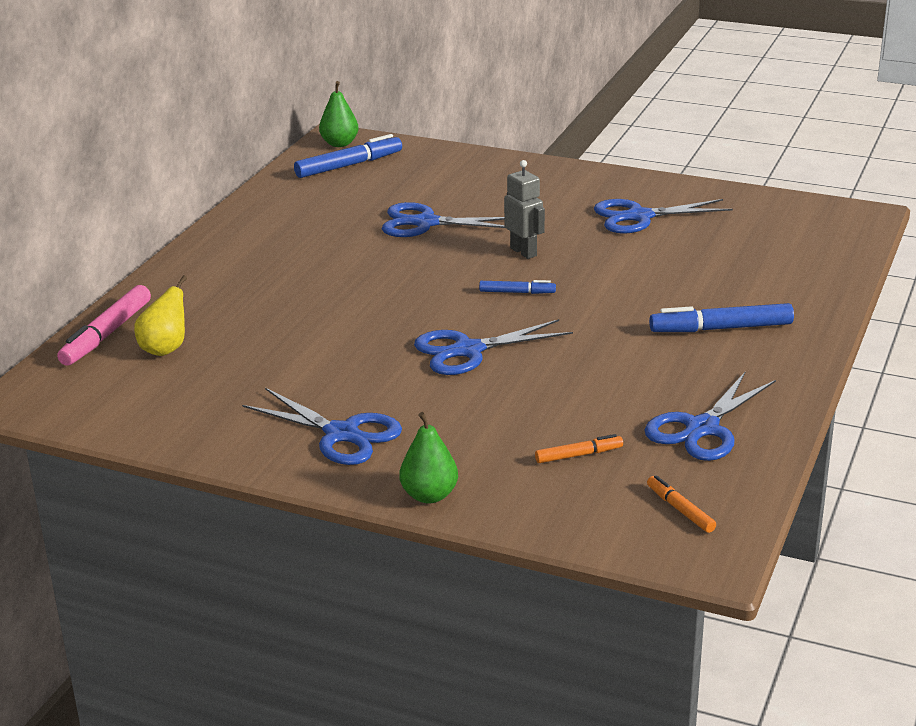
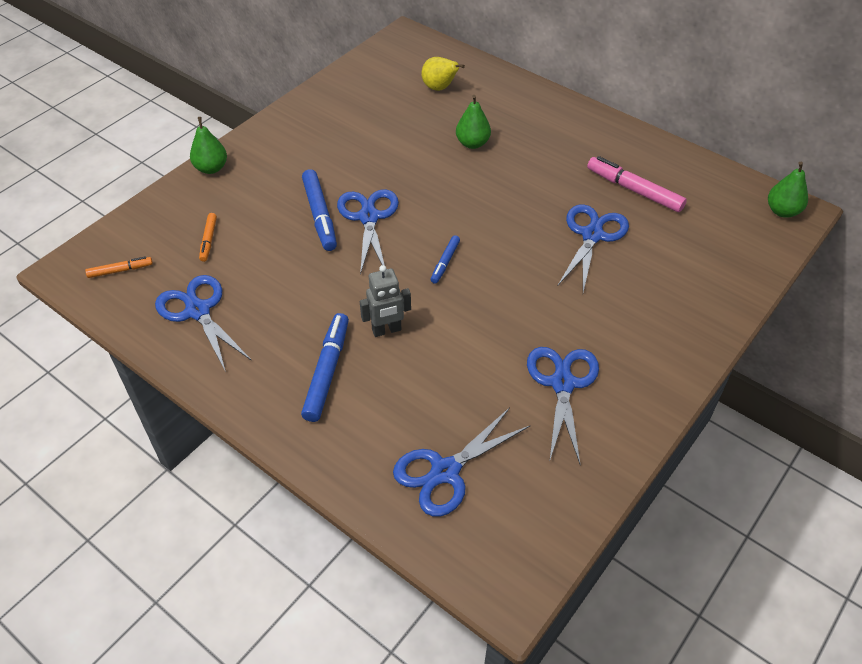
camera: 105 degrees right, 20 degrees up
pink marker [57,285,151,366] -> pink marker moved to [587,156,687,212]
blue scissors [242,388,402,465] -> blue scissors moved to [393,407,531,517]
blue marker [294,134,402,178] -> blue marker moved to [302,169,337,251]
grey robot [504,160,545,259] -> grey robot moved to [360,265,411,337]
none -> green pear [456,95,491,149]

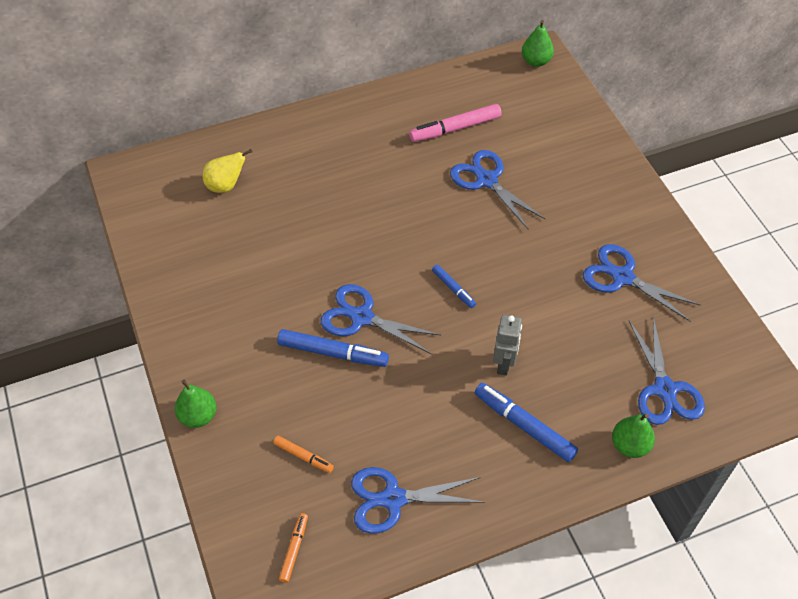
camera: 60 degrees left, 5 degrees up
green pear [456,95,491,149] -> green pear moved to [612,414,655,458]

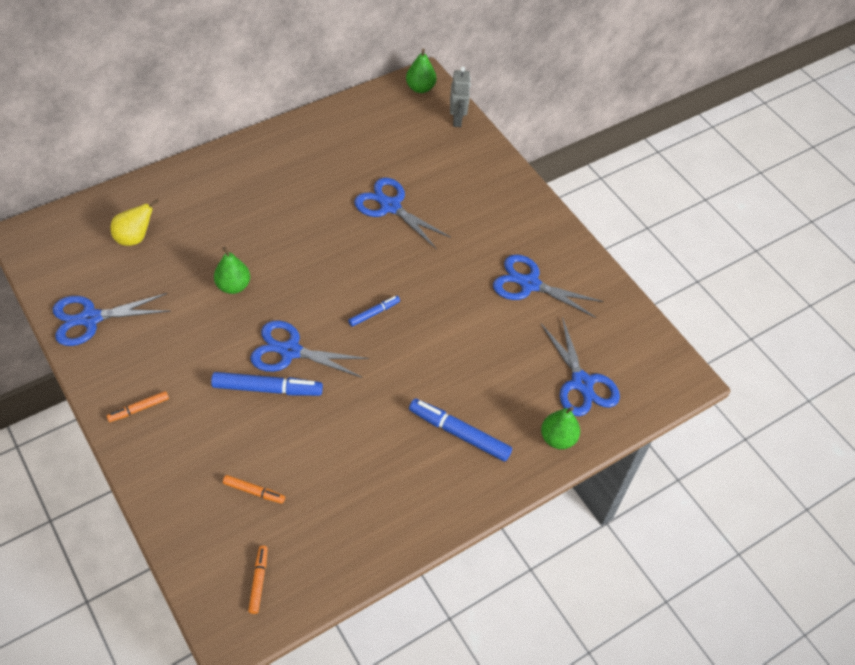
camera: 15 degrees left, 0 degrees up
green pear [175,379,216,428] -> green pear moved to [214,247,250,294]
blue scissors [351,467,485,534] -> blue scissors moved to [53,293,170,346]
pink marker [409,104,501,142] -> none
blue marker [432,265,476,308] -> blue marker turned 75 degrees counterclockwise [348,296,400,327]
grey robot [493,315,522,376] -> grey robot moved to [450,66,471,127]
none -> orange marker [107,391,169,422]

